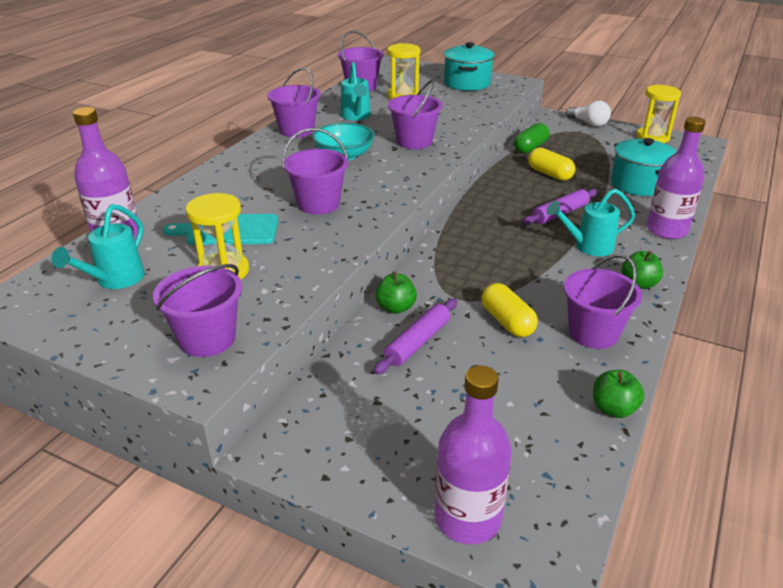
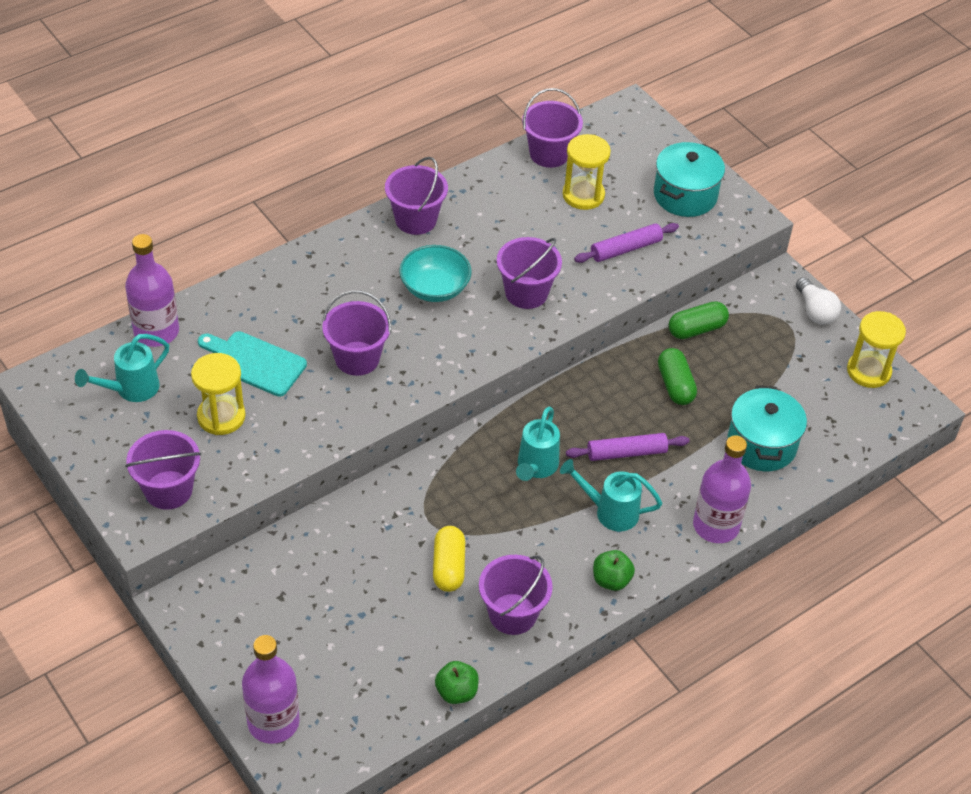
camera: 25 degrees right, 15 degrees up
turquoise watering can [341,62,371,121] -> turquoise watering can moved to [516,407,560,481]
purple rolling pin [374,298,457,374] -> purple rolling pin moved to [574,223,679,263]
green apple [375,272,417,314] -> none
yellow capsule [528,147,575,181] -> green capsule [658,348,697,405]

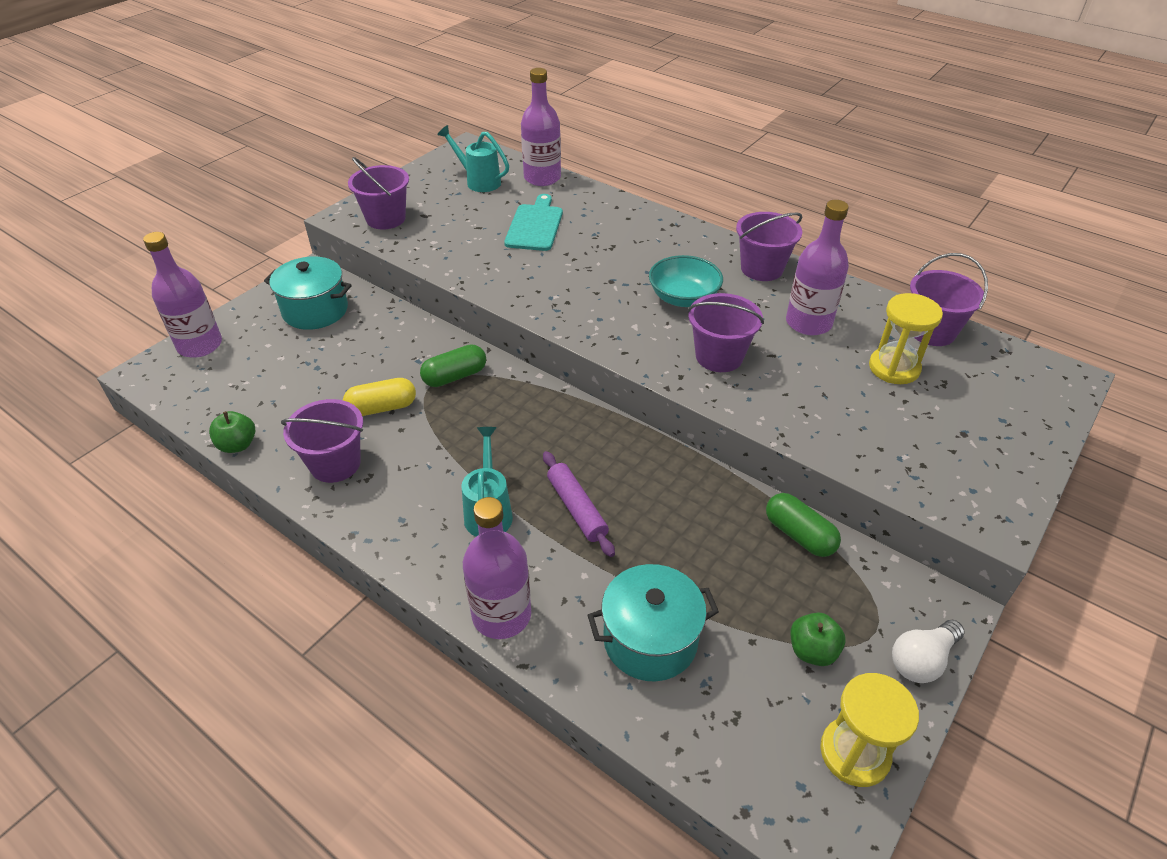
camera: 75 degrees right, 5 degrees down
yellow hourglass [191,353,245,435] -> none
purple bucket [322,290,391,376] -> none
turquoise watering can [516,407,560,481] -> none
purple rolling pin [574,223,679,263] -> none
green apple [593,550,635,591] -> green apple moved to [790,612,846,666]
turquoise pot [654,142,725,217] -> turquoise pot moved to [264,257,352,330]
green capsule [658,348,697,405] -> green capsule moved to [420,344,486,387]
none -> purple bottle [786,200,849,335]

